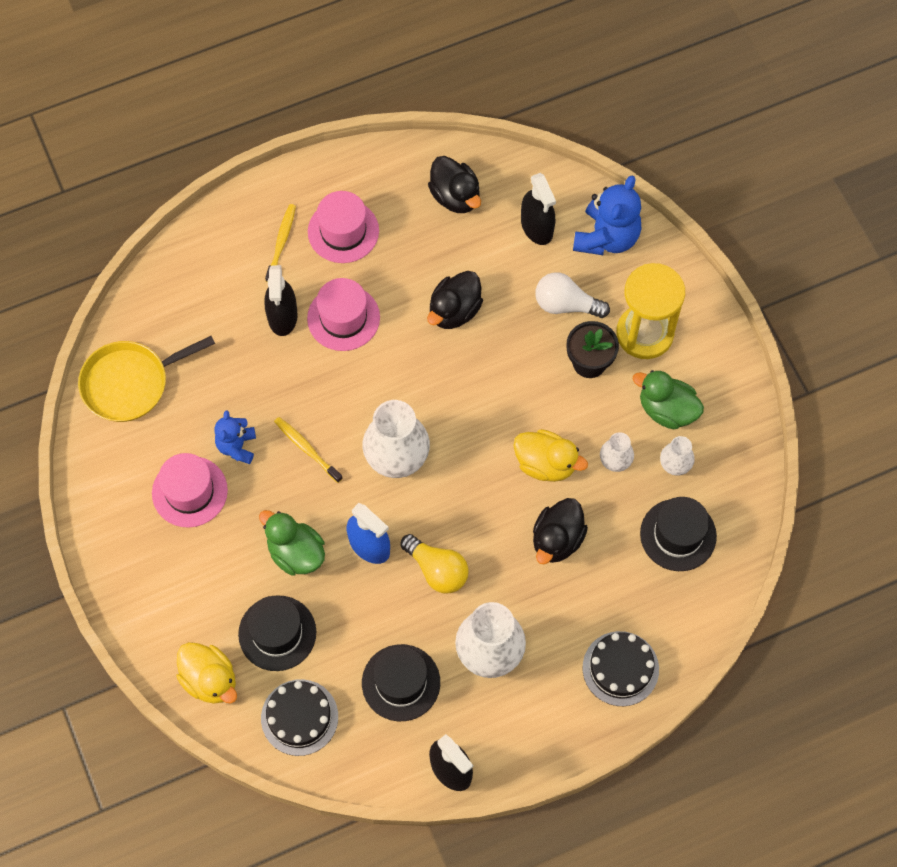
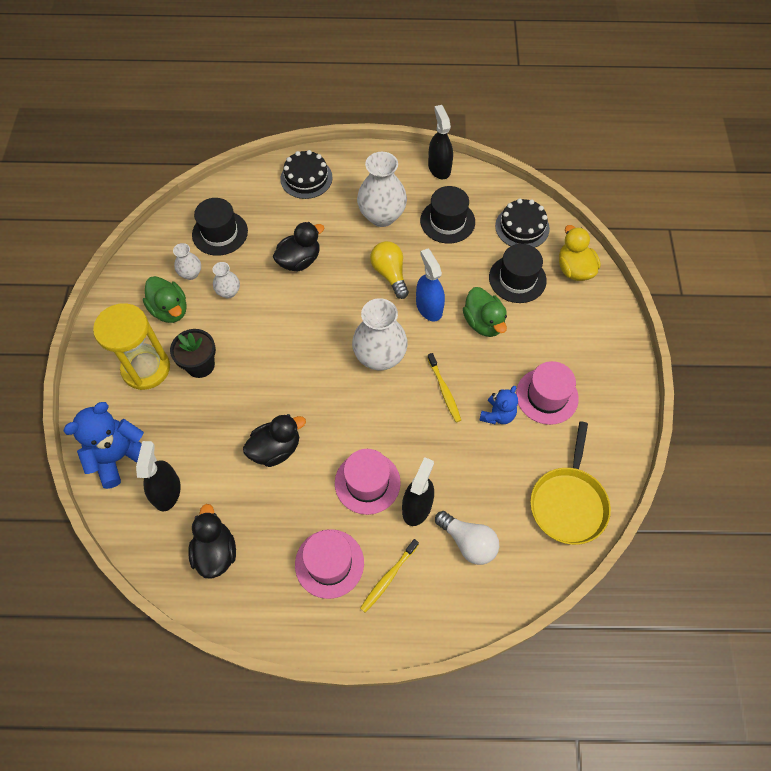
camera: 155 degrees left, 5 degrees down
yellow pan [78,336,215,422] -> yellow pan turned 105 degrees clockwise [530,421,611,545]
yellow duck [514,429,588,482] -> none
white light bulb [535,272,610,318] -> white light bulb moved to [435,511,499,565]

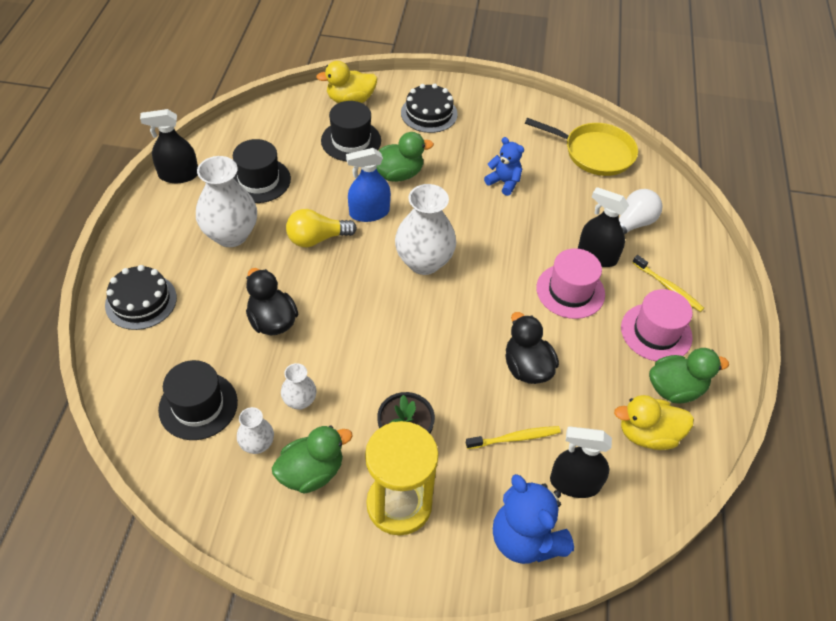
camera: 85 degrees left, 10 degrees down
black duck [188,504,236,579] -> yellow duck [614,395,694,450]
yellow toothbrush [427,353,461,422] -> yellow toothbrush moved to [466,426,561,449]
black cake [495,199,550,248] -> black cake moved to [401,84,458,133]
pink hat [516,361,579,425] -> none
none -> green duck [649,348,729,404]

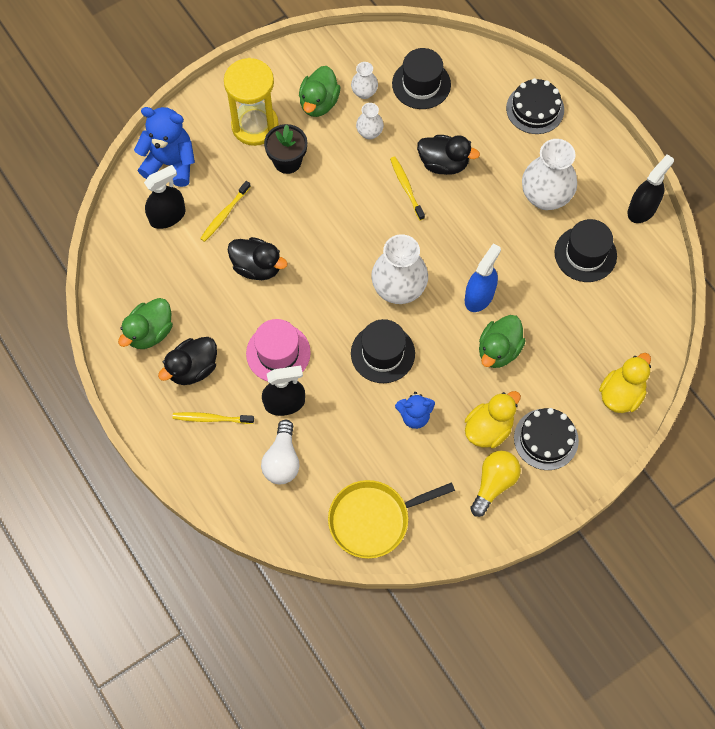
camera: 140 degrees right, 15 degrees up
yellow light bulb [286,209,357,247] -> yellow light bulb moved to [470,451,521,517]
black hat [321,101,381,161] -> black hat moved to [351,319,415,383]
yellow duck [614,395,694,450] -> yellow duck moved to [465,391,521,448]
pink hat [621,289,693,361] -> black duck [158,337,217,385]
none -> yellow toothbrush [390,157,425,220]

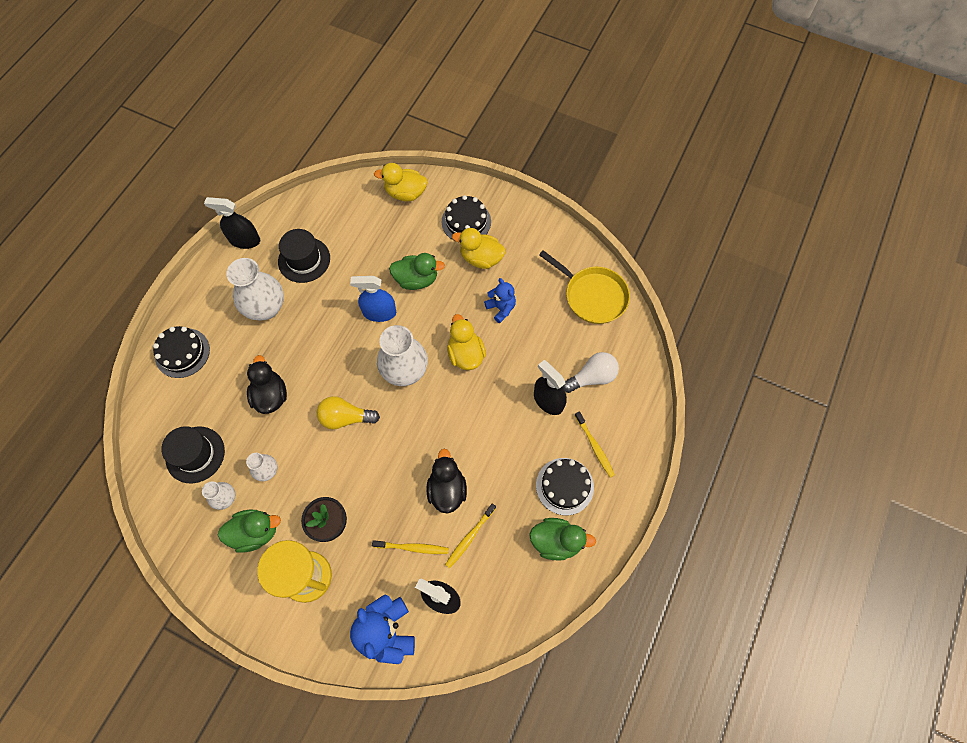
camera: 120 degrees left, 0 degrees up
black duck [158,337,217,385] -> black cake [536,458,594,516]
pink hat [246,319,311,381] -> none
black hat [351,319,415,383] -> yellow duck [447,314,486,370]
yellow toothbrush [390,157,425,220] -> yellow toothbrush moved to [445,503,496,568]
yellow light bulb [470,451,521,517] -> yellow light bulb moved to [317,396,380,430]

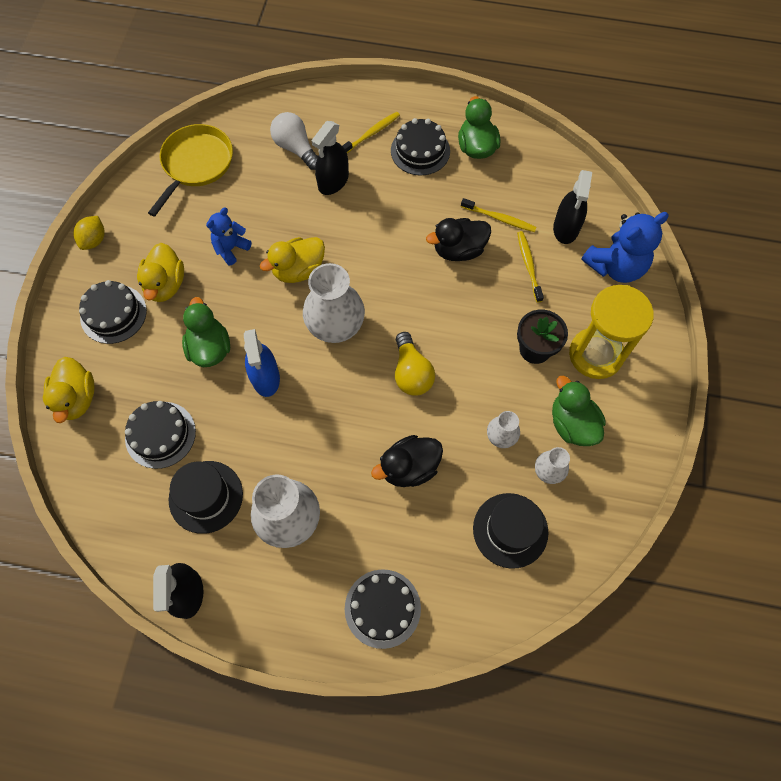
camera: 105 degrees left, 0 degrees up
none -> yellow lemon [73,216,105,250]
none -> black cake [125,401,196,469]

